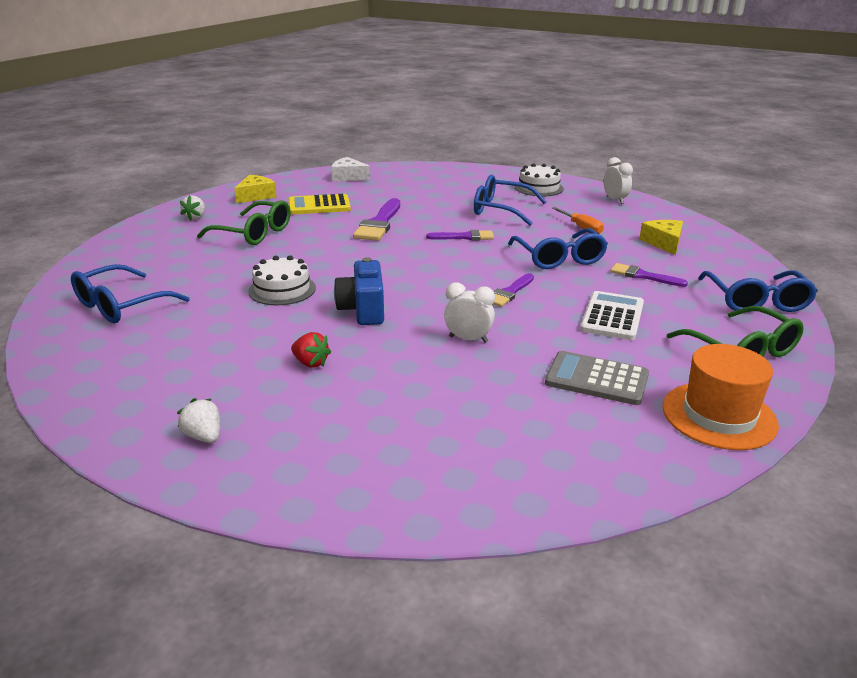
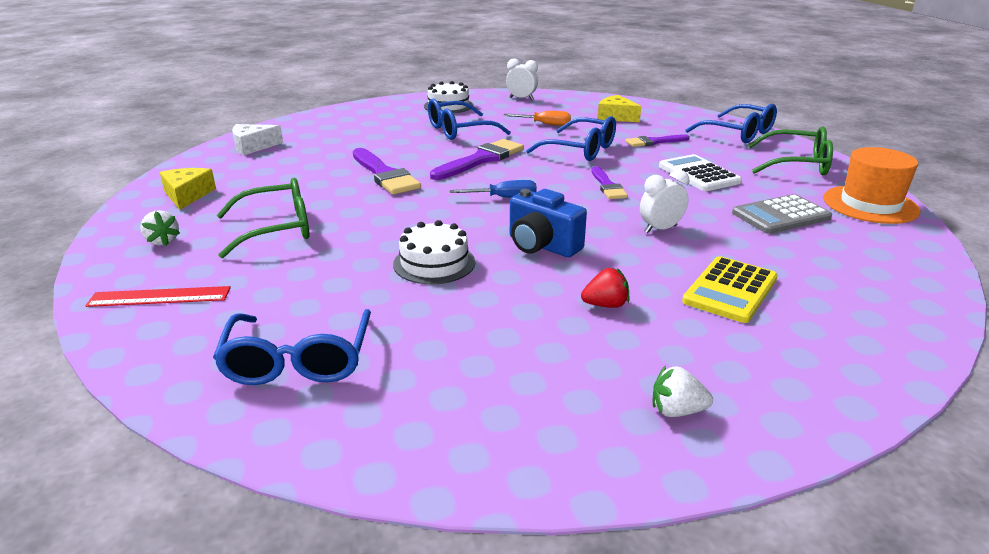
camera: 45 degrees left, 0 degrees up
yellow calculator [288,194,351,214] -> yellow calculator moved to [682,256,778,323]
purple brush [426,230,494,240] -> purple brush [430,139,524,180], size x1.64
none -> red ruler [85,286,231,307]
none -> blue screwdriver [449,180,537,198]

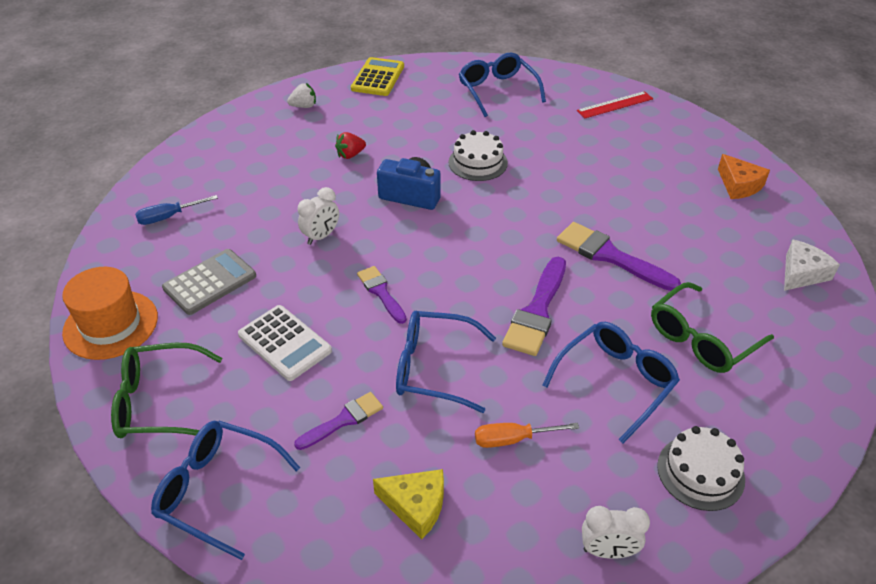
camera: 160 degrees right, 15 degrees up
white strawberry [140,210,180,246] -> none
yellow cheese [160,168,216,210] -> orange cheese [718,154,770,199]
green glasses [217,178,310,258] -> green glasses moved to [651,282,774,373]
blue screwdriver [449,180,537,198] -> blue screwdriver moved to [135,195,218,225]
yellow calculator [682,256,778,323] -> yellow calculator moved to [351,57,404,96]

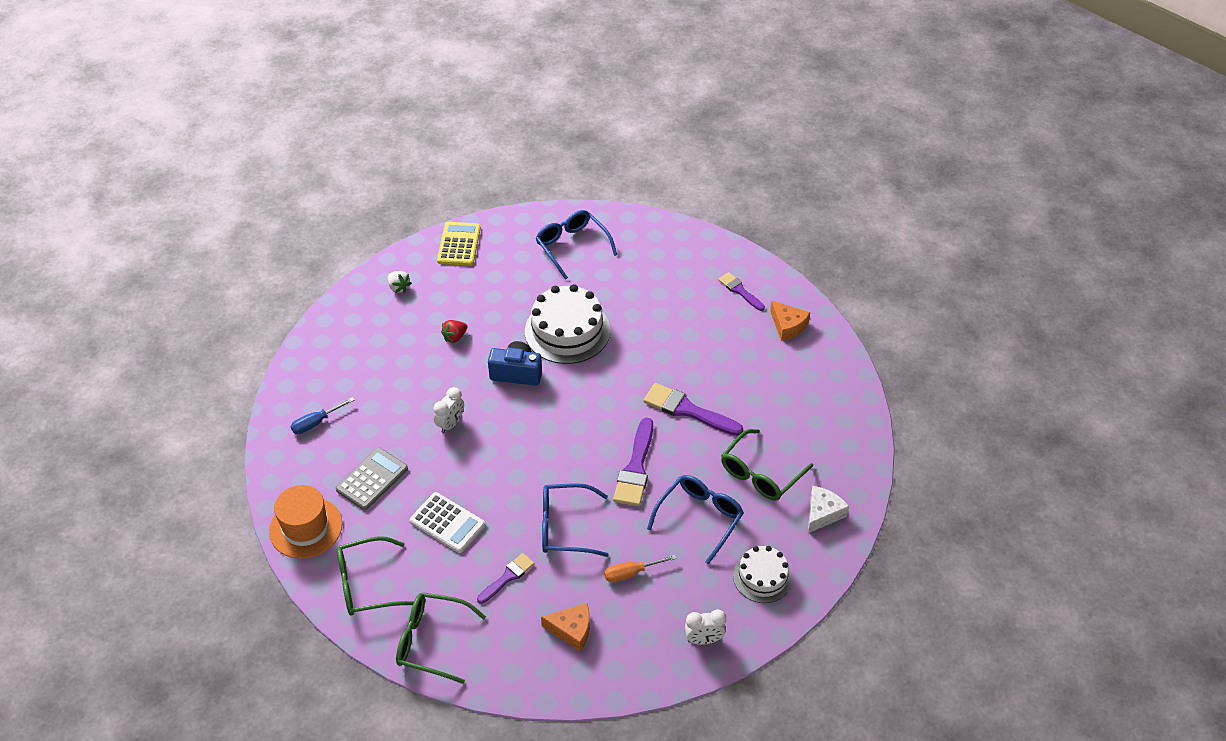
camera: 10 degrees left, 5 degrees up
blue glasses [151,421,300,560] -> green glasses [396,593,486,684]
white strawberry [287,83,316,108] -> white strawberry turned 75 degrees clockwise [388,271,412,293]
purple brush [357,266,407,324] -> purple brush moved to [718,272,765,311]
yellow cheese [373,469,444,540] -> orange cheese [541,603,590,652]
white cake [448,130,508,181] -> white cake [525,284,610,364], size x1.66
red ruler [577,91,653,118] -> none
white cheese [784,240,840,291] -> white cheese moved to [808,486,849,533]

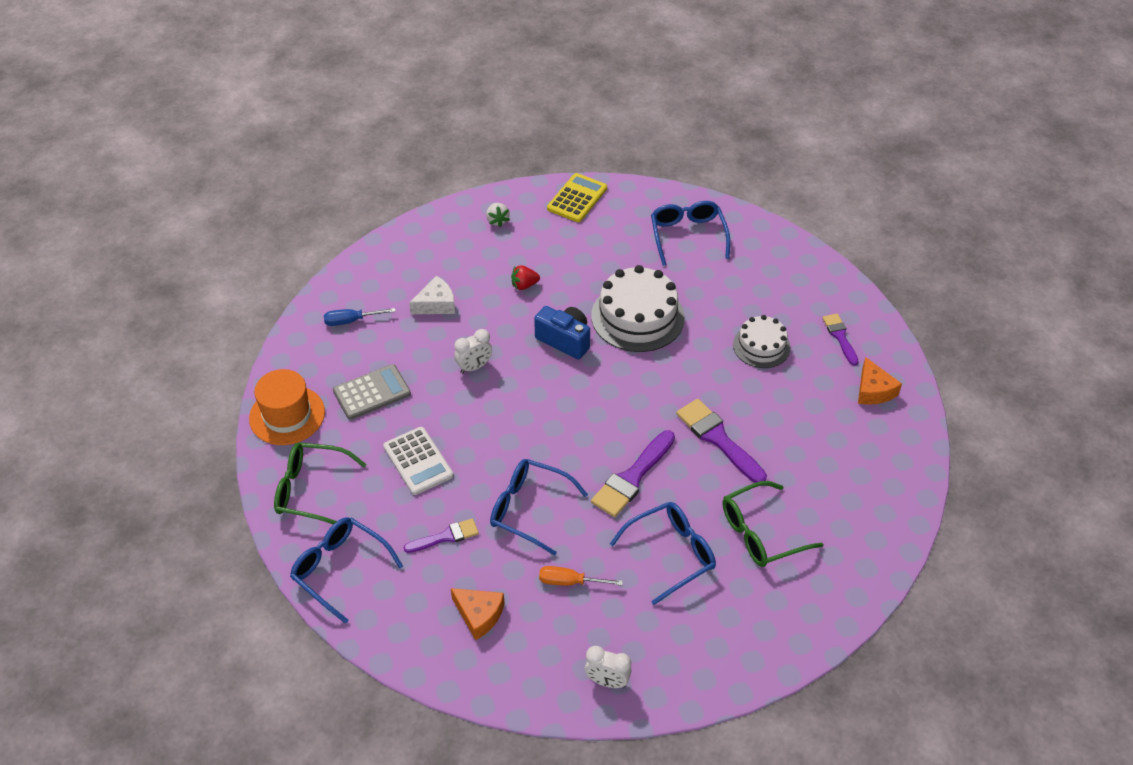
camera: 25 degrees right, 0 degrees up
green glasses [396,593,486,684] -> blue glasses [290,517,403,624]
white cake [733,546,792,603] -> white cake moved to [733,315,791,368]
white cheese [808,486,849,533] -> white cheese moved to [409,276,455,314]

